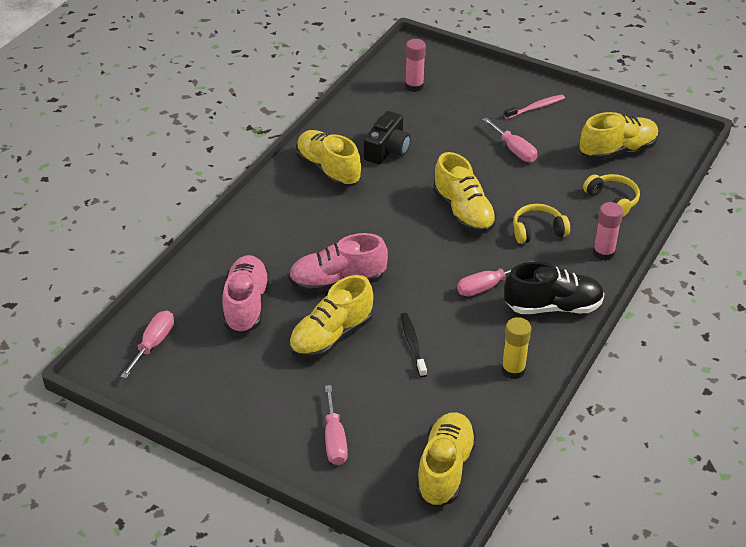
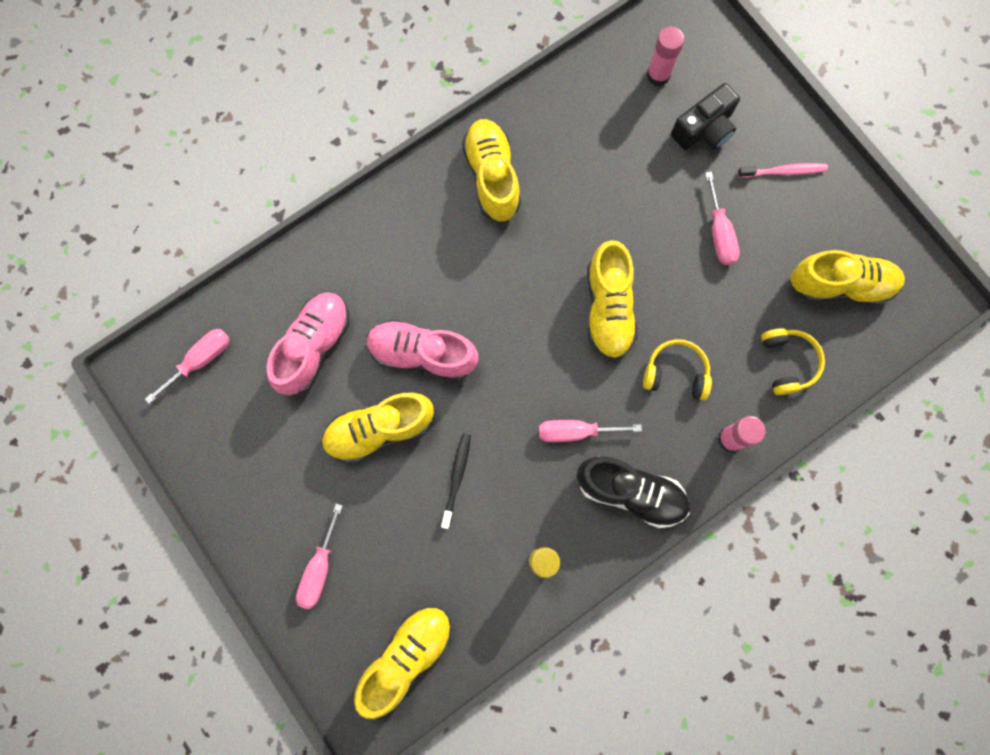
camera: 25 degrees right, 35 degrees up
black camera [364,111,411,164] -> black camera moved to [671,83,740,150]

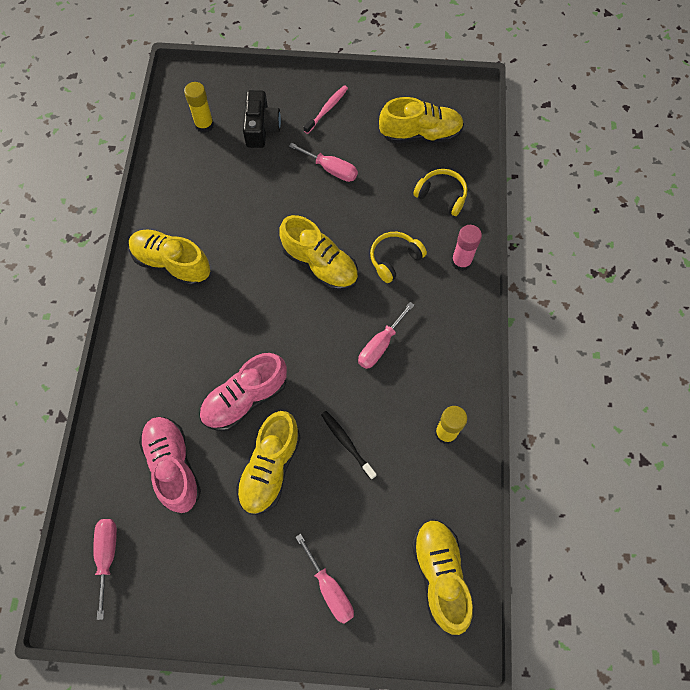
camera: 50 degrees left, 10 degrees down
black shoe [577,456,690,528] -> none
pink glue stick [646,26,685,86] -> yellow glue stick [184,82,214,133]
yellow shoe [790,250,905,305] -> yellow shoe turned 45 degrees clockwise [379,97,464,143]

